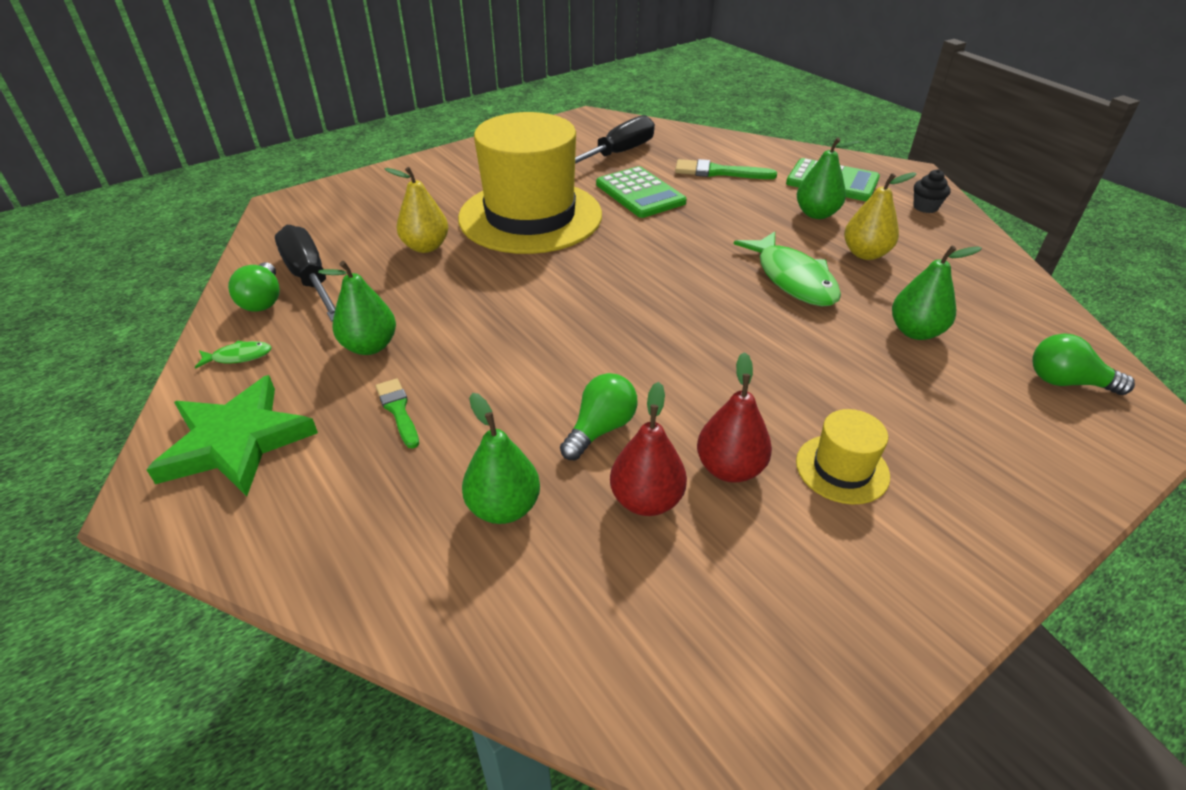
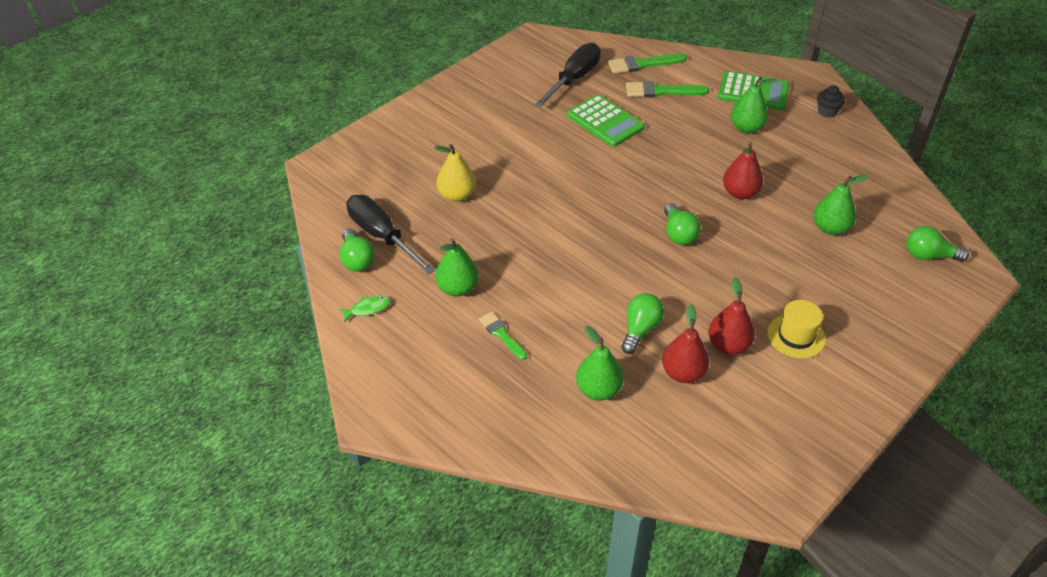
camera: 10 degrees left, 5 degrees up
green star [146,375,318,496] -> none
yellow hat [458,112,602,254] -> none
green fish [734,232,841,306] -> red pear [723,142,763,199]
yellow pear [844,172,917,260] -> none
none -> green brush [608,53,687,74]
none -> green light bulb [664,203,701,245]

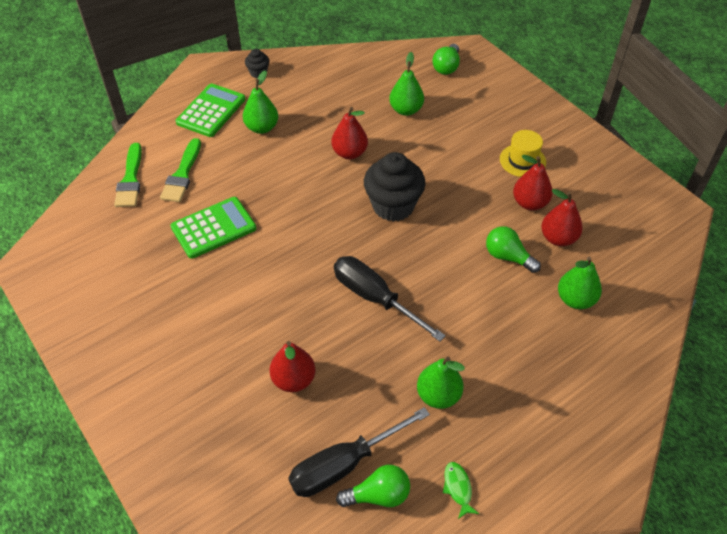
camera: 80 degrees left, 5 degrees up
yellow pear [434,144,476,202] -> red pear [269,341,316,392]
green brush [479,312,527,360] -> none
black screwdriver [534,43,601,108] -> black screwdriver moved to [334,256,446,342]
green light bulb [664,203,701,245] -> black cupcake [364,152,426,222]

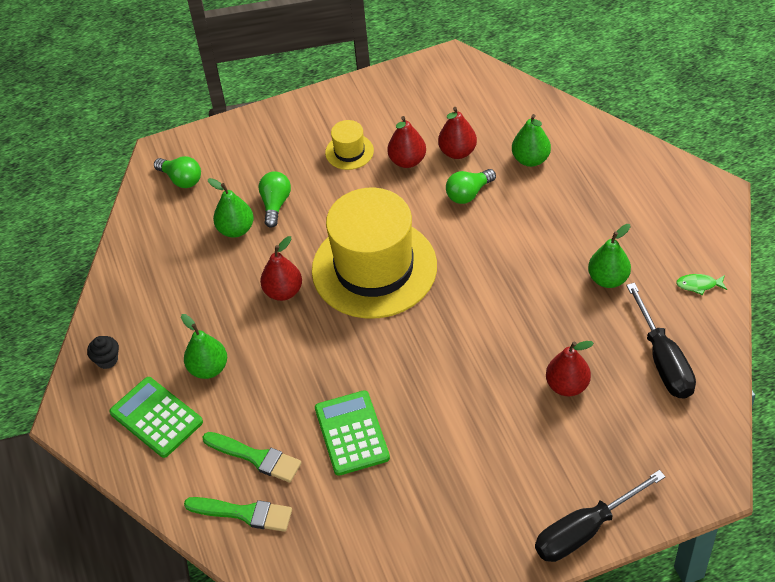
camera: 70 degrees left, 0 degrees up
black screwdriver [334,256,446,342] -> black screwdriver moved to [535,470,666,562]
green light bulb [336,465,410,507] -> green light bulb moved to [258,171,291,228]
black cupcake [364,152,426,222] -> yellow hat [312,188,437,319]

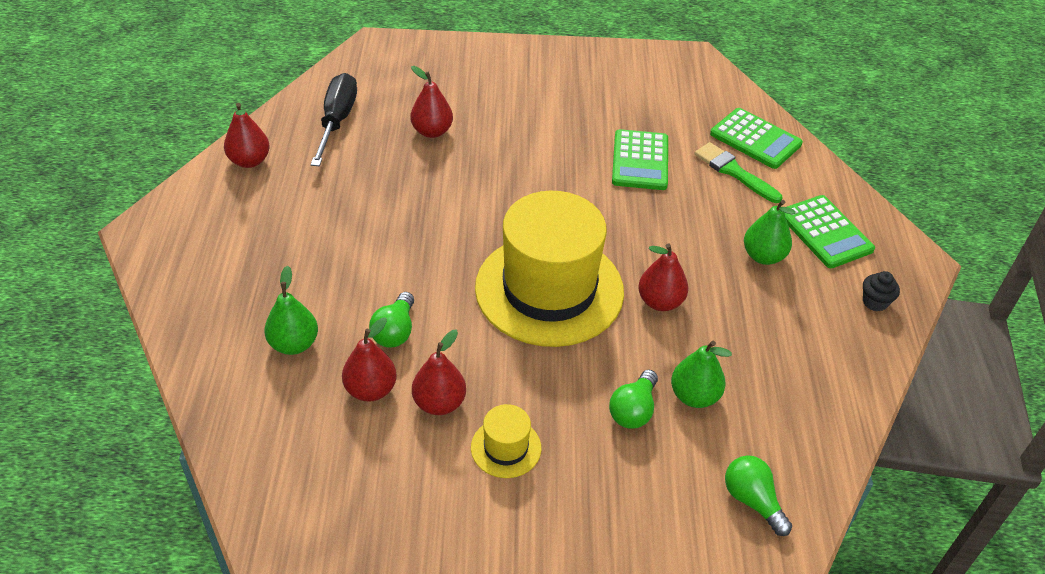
camera: 165 degrees left, 5 degrees down
green brush [184,497,292,532] -> green calculator [710,108,803,169]
green light bulb [446,169,496,204] -> green light bulb turned 120 degrees clockwise [369,292,414,348]
black screwdriver [535,470,666,562] -> none
green pear [588,224,631,288] -> none
green fish [676,274,727,295] -> red pear [224,103,270,168]

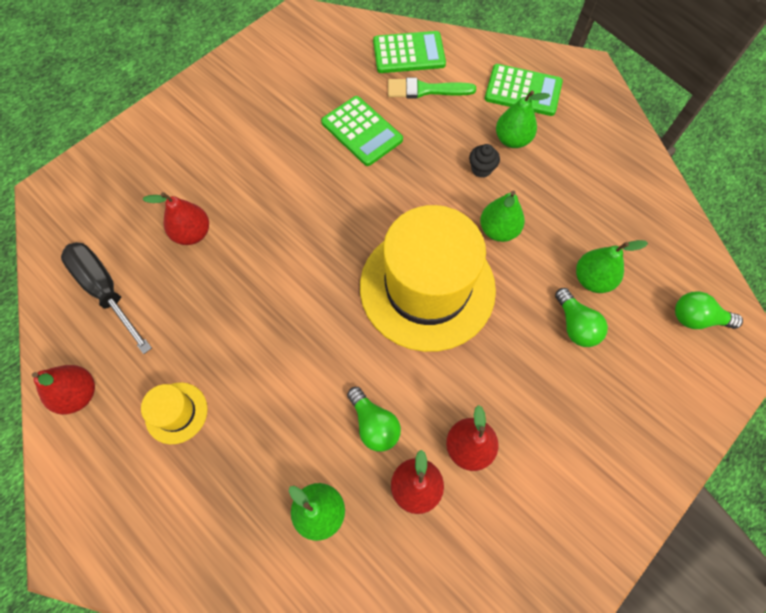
camera: 45 degrees left, 20 degrees up
yellow hat [471,404,541,478] -> yellow hat moved to [141,383,208,444]
red pear [638,244,688,311] -> green pear [480,190,525,242]
black cupcake [863,271,900,312] -> black cupcake moved to [469,144,500,178]

